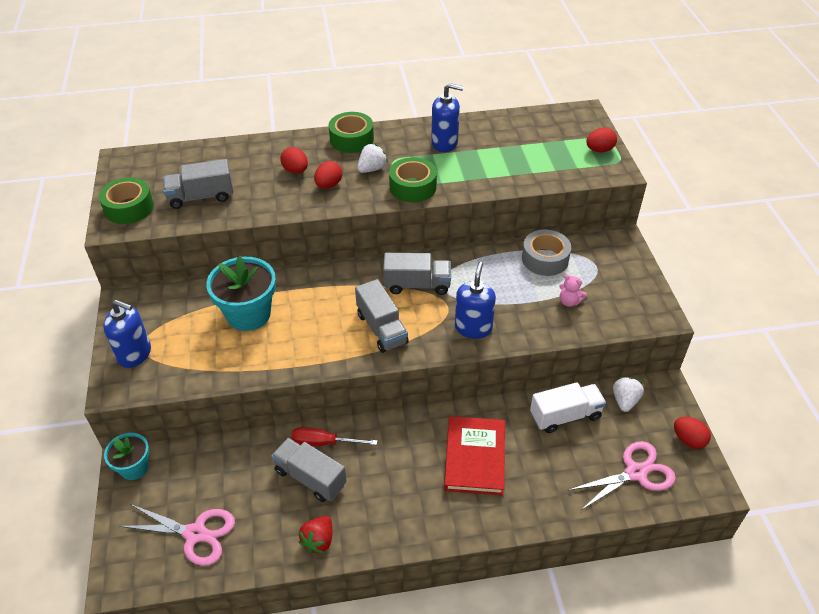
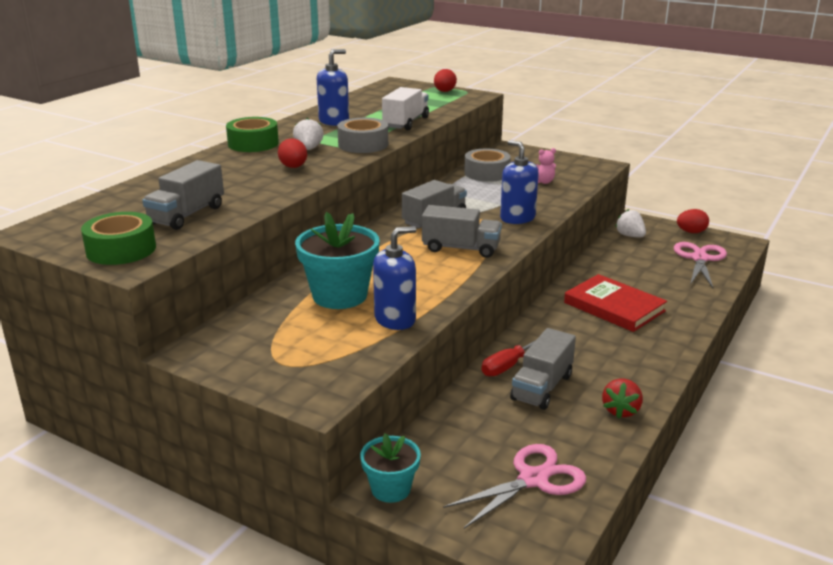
camera: 50 degrees left, 20 degrees down
blue soap dispenser [103,300,151,368] -> blue soap dispenser moved to [373,226,416,330]
grey truck [271,438,347,502] -> grey truck turned 45 degrees counterclockwise [510,328,576,410]
red egg [280,147,308,174] -> none
red strawberry [299,516,332,553] -> red strawberry turned 45 degrees clockwise [602,378,643,419]
green tape [389,157,437,202] -> grey tape [337,118,388,153]
white truck [530,382,606,433] -> white truck moved to [382,87,429,130]

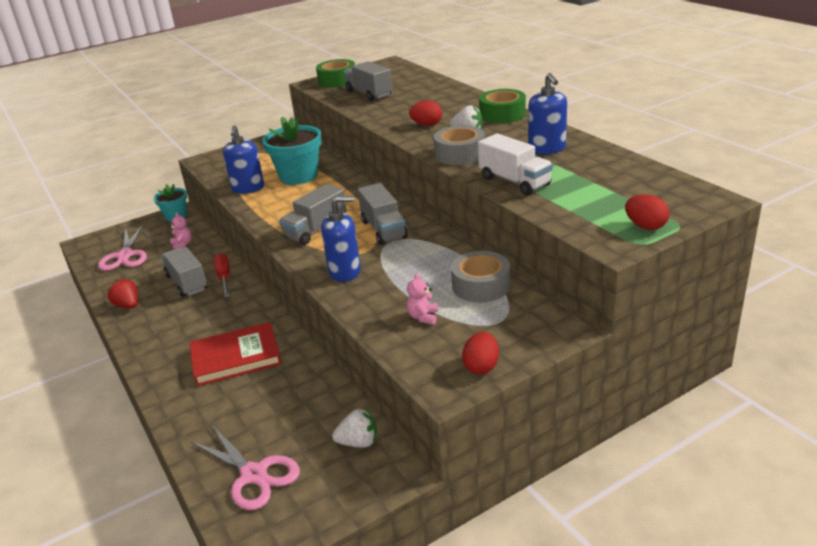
camera: 120 degrees right, 5 degrees up
red egg [677,209,709,233] -> red egg moved to [462,332,499,374]
none -> pink teddy bear [169,212,192,249]

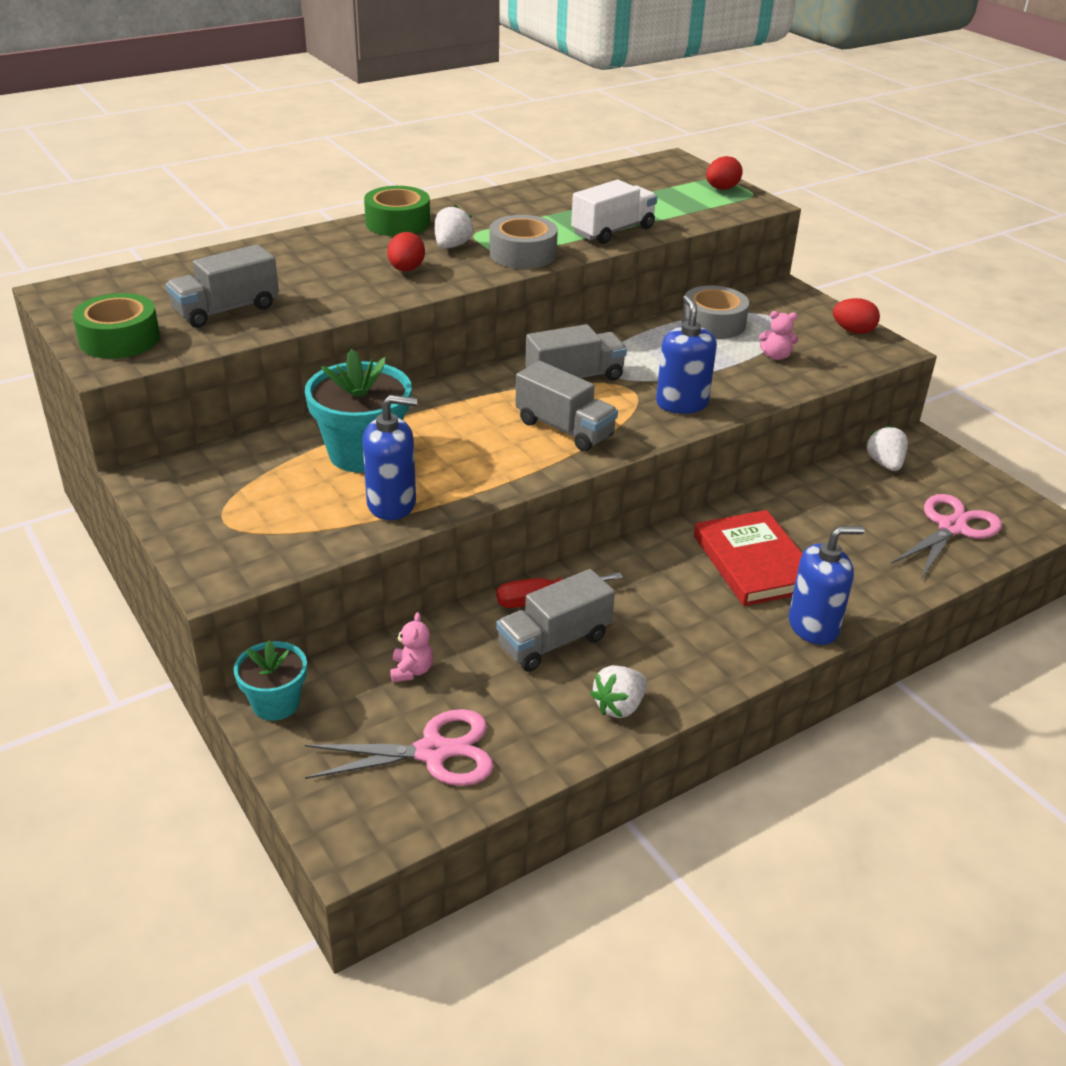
camera: 95 degrees left, 5 degrees up
red strawberry [107,279,138,308] -> white strawberry [590,665,647,718]
pink teddy bear [169,212,192,249] -> pink teddy bear turned 120 degrees clockwise [390,612,433,682]
blue soap dispenser [528,73,567,154] -> blue soap dispenser moved to [789,526,864,645]

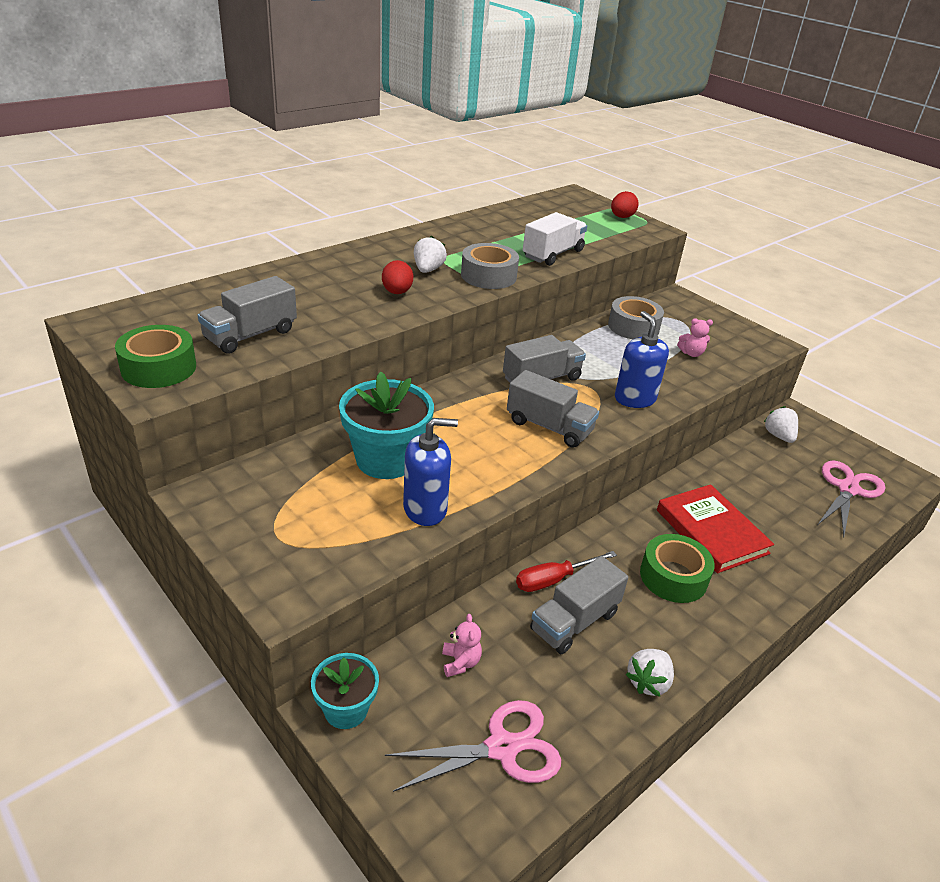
camera: 10 degrees left, 0 degrees up
green tape [364,186,430,236] -> green tape moved to [640,534,715,603]
blue soap dispenser [789,526,864,645] -> none
red egg [833,298,880,334] -> none

